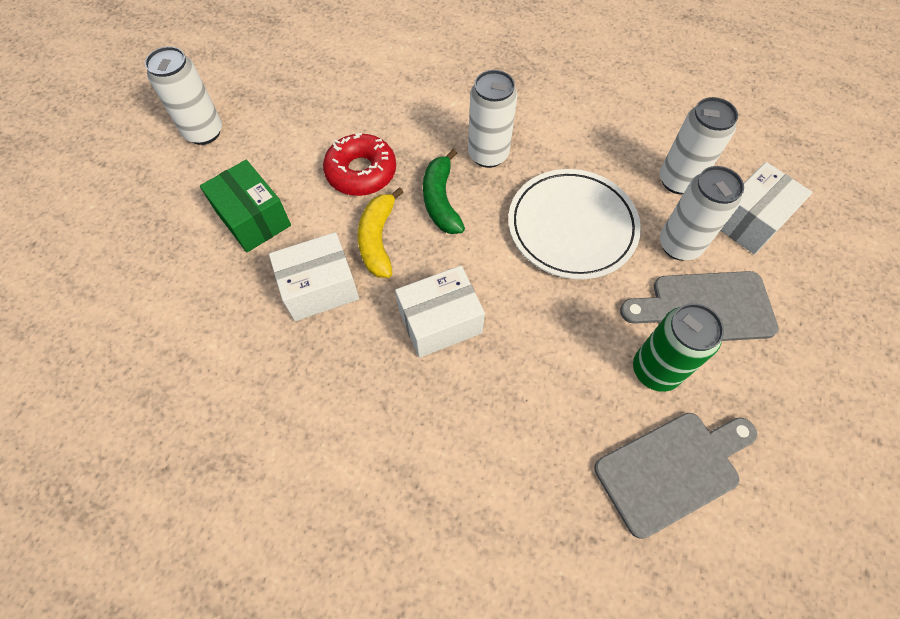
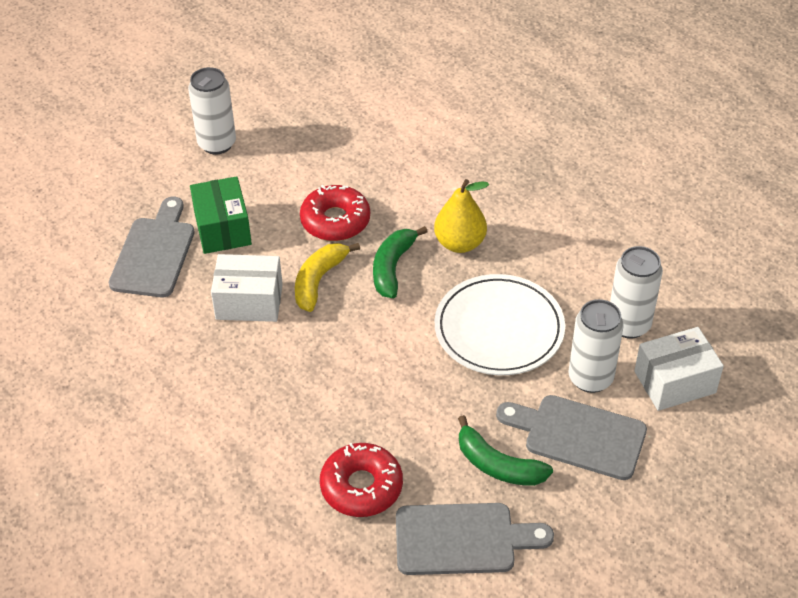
camera: 25 degrees right, 15 degrees down
white box [395,266,485,358] -> none
white can [468,70,517,168] -> yellow pear [434,179,489,253]
green can [633,303,724,392] -> green banana [458,415,553,486]
none -> grey cutting board [109,197,195,297]
none -> red donut [320,443,403,517]

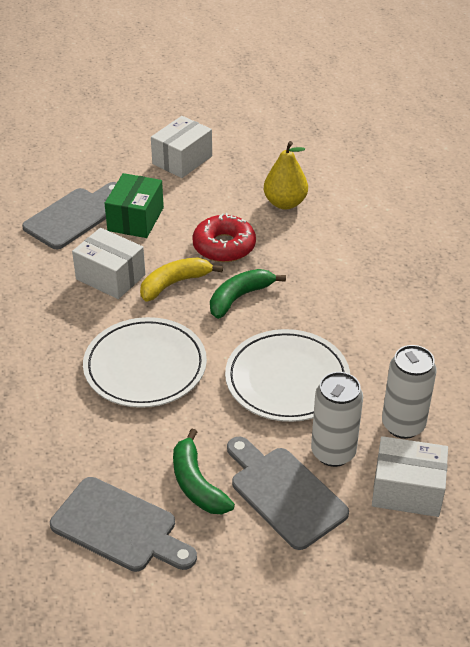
camera: 30 degrees right, 5 degrees down
white can [188,67,236,154] -> white box [151,116,212,178]
red donut [320,443,403,517] -> none
yellow pear [434,179,489,253] -> yellow pear moved to [264,141,308,209]
none -> white plate [83,317,207,408]

